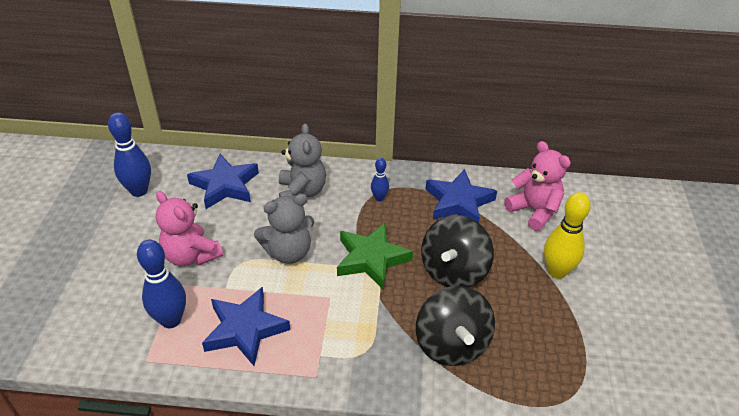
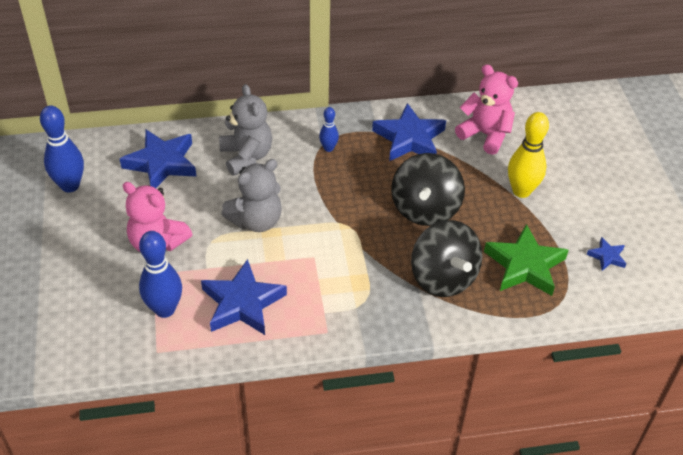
camera: 15 degrees left, 5 degrees up
green star [337,223,413,290] -> green star moved to [484,224,569,296]
none -> blue star [587,237,626,271]

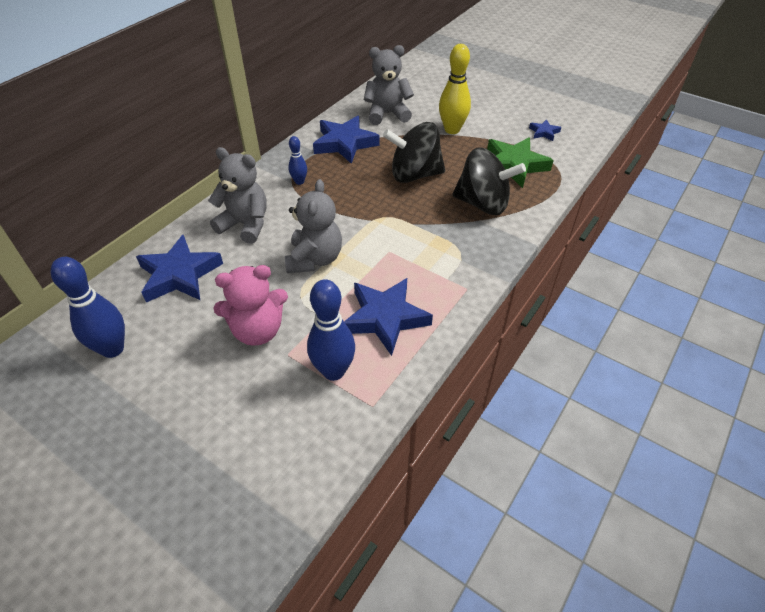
camera: 45 degrees left, 0 degrees up
black spinning top [391,153,465,226] -> black spinning top turned 120 degrees clockwise [383,122,445,183]
pink teddy bear [455,64,518,155] -> grey teddy bear [364,45,414,125]

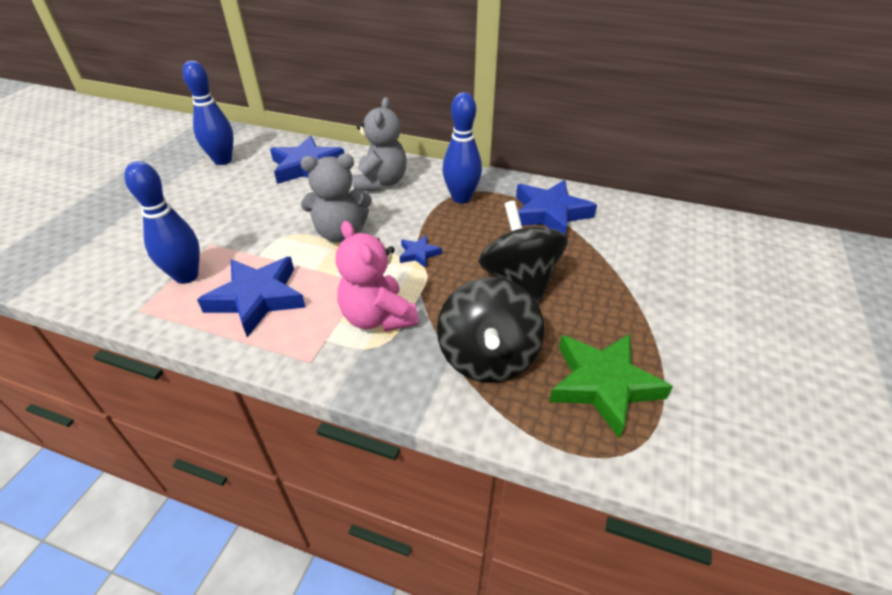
camera: 75 degrees right, 5 degrees down
pink teddy bear [214,265,288,346] -> pink teddy bear moved to [335,221,418,332]
blue bowling pin [288,136,307,185] -> blue bowling pin [442,92,482,203], size x1.85
grey teddy bear [364,45,414,125] -> none
yellow bowling pin [439,44,471,134] -> none
blue star [529,119,561,141] -> blue star moved to [400,235,442,268]

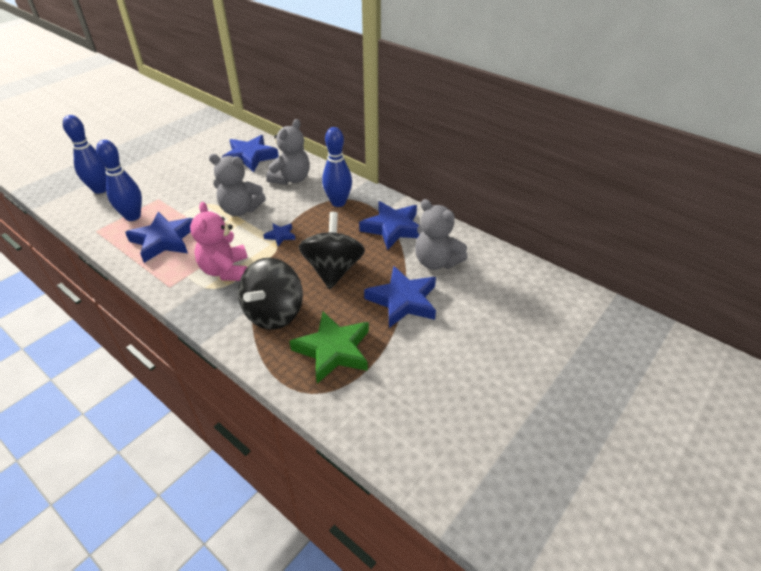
camera: 20 degrees right, 0 degrees up
blue bowling pin [182,61,234,165] -> blue bowling pin moved to [63,115,106,194]
none -> blue star [364,266,436,328]
none -> grey teddy bear [415,199,467,270]

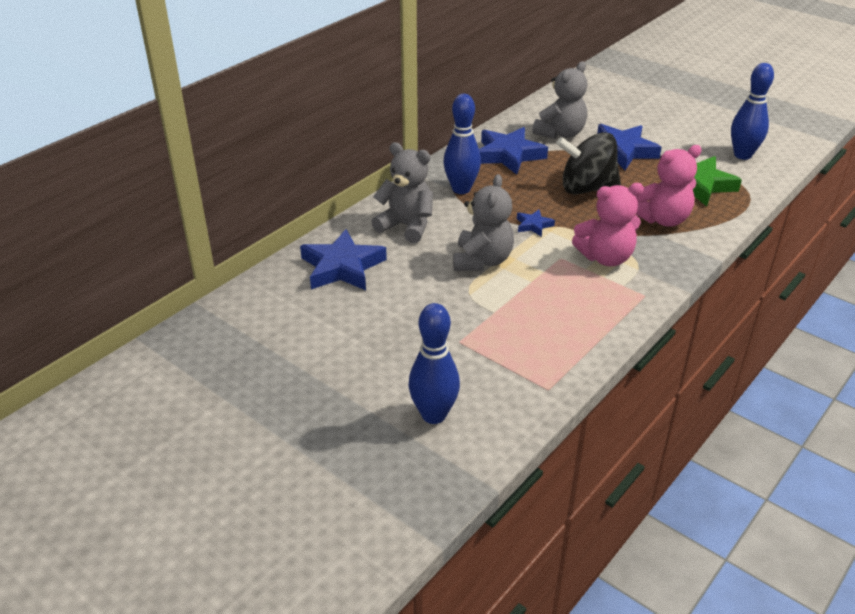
camera: 90 degrees left, 5 degrees down
blue bowling pin [96,140,142,221] -> blue bowling pin moved to [731,63,774,160]
blue star [125,212,193,263] -> none
black spinning top [238,258,303,330] -> pink teddy bear [636,145,702,227]

